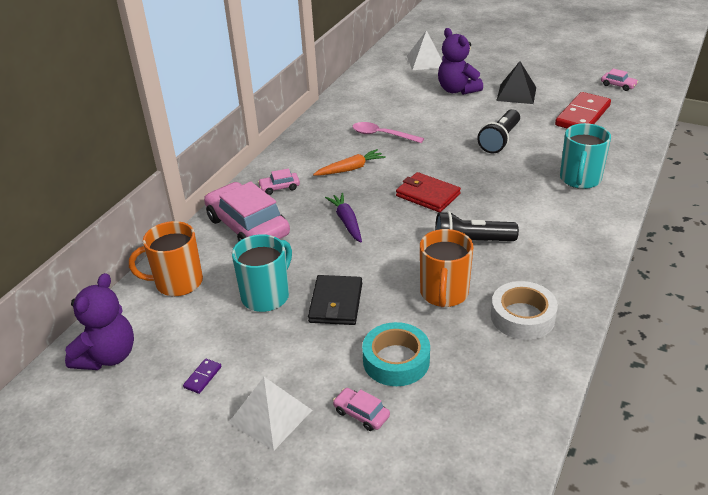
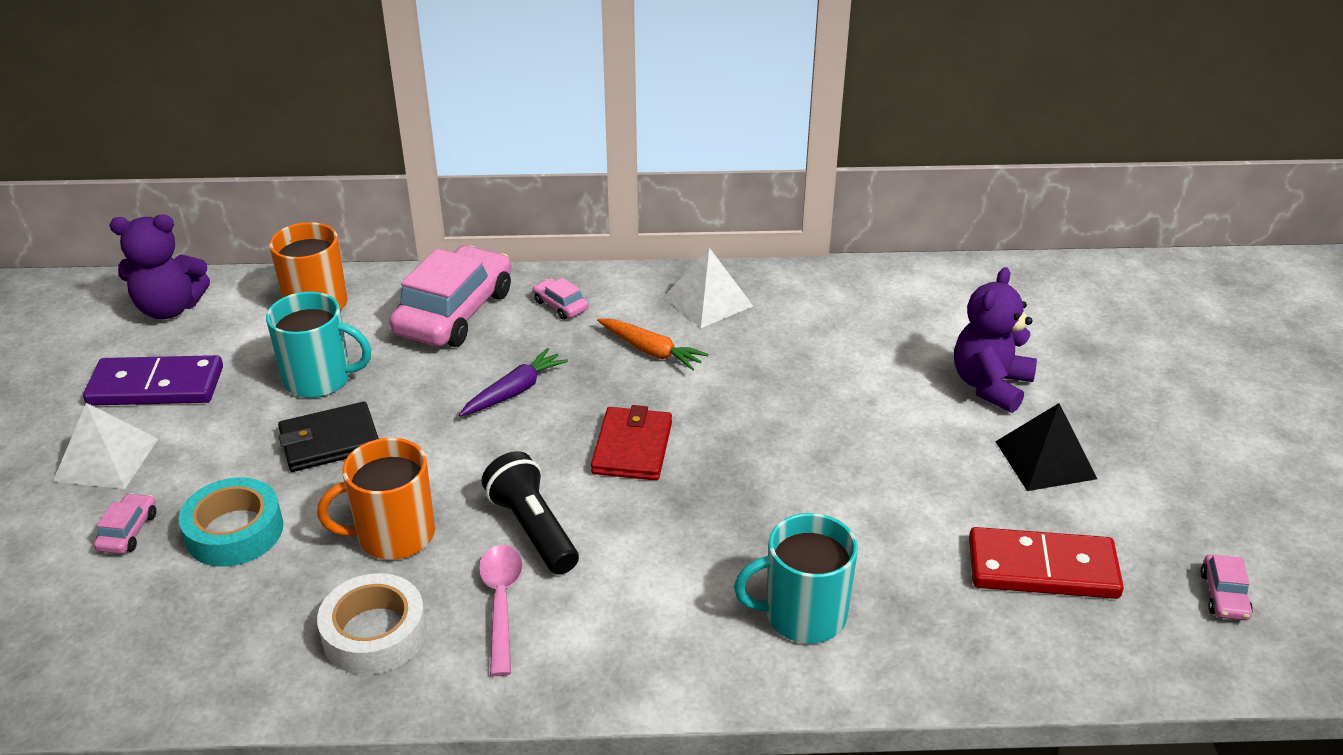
camera: 60 degrees right, 0 degrees up
purple domino [183,359,221,394] -> purple domino [83,355,223,406], size x2.48
pink spoon [352,122,424,143] -> pink spoon moved to [479,545,523,676]
white pyramid [407,30,442,70] -> white pyramid moved to [664,248,753,328]
black flashlight [477,109,520,154] -> none

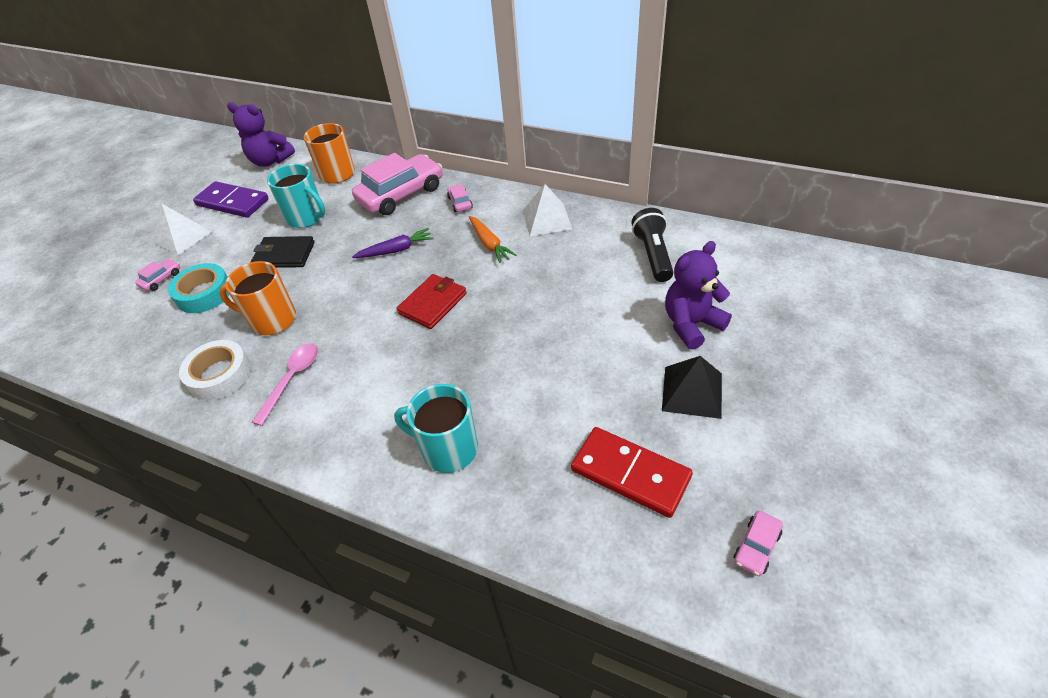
camera: 30 degrees right, 10 degrees up
black flashlight [481,451,579,575] -> black flashlight moved to [631,208,674,282]

